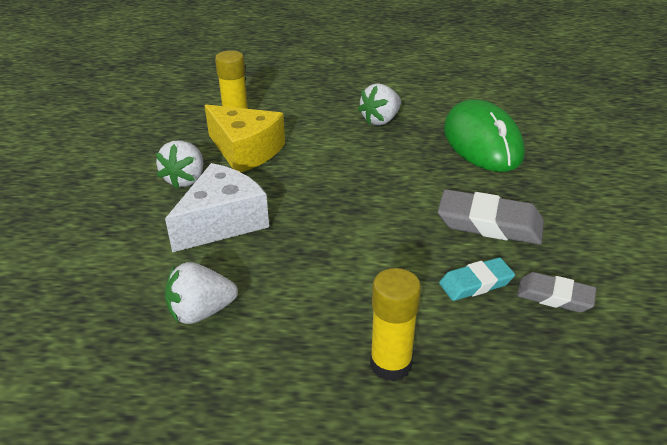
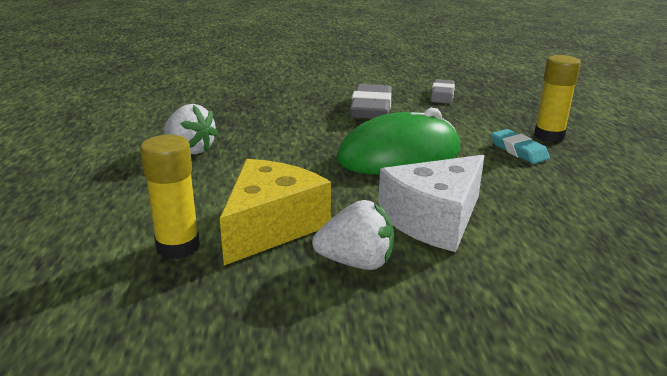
camera: 100 degrees left, 10 degrees down
white cheese [165,163,269,252] -> white cheese turned 75 degrees counterclockwise [378,155,484,252]
white strawberry [165,262,238,324] -> none
turquoise eraser [439,258,515,301] -> turquoise eraser moved to [491,129,550,164]
green mouse [444,99,525,172] -> green mouse moved to [336,108,460,175]

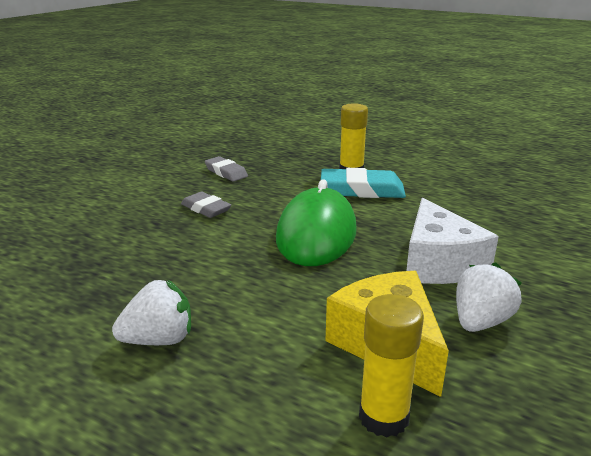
camera: 55 degrees left, 0 degrees up
grey eraser [350,84,392,119] -> grey eraser [181,192,231,218], size x0.61
turquoise eraser [491,129,550,164] -> turquoise eraser [321,168,406,198], size x1.64

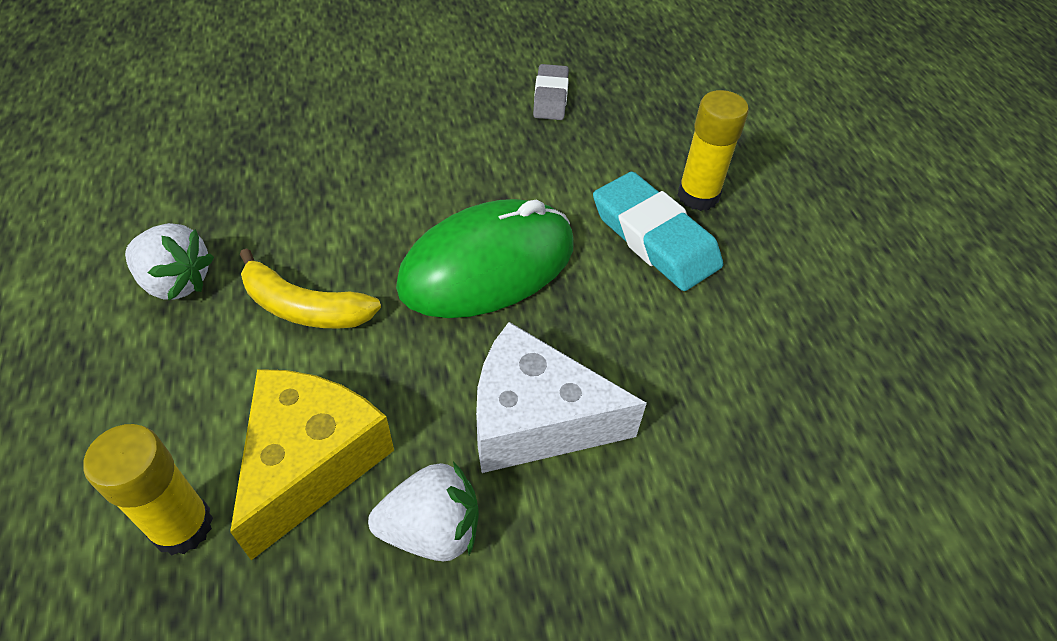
camera: 45 degrees right, 25 degrees up
grey eraser [181,192,231,218] -> none
white cheese [406,198,499,284] -> white cheese turned 60 degrees clockwise [476,322,647,473]
none -> yellow banana [240,248,381,329]

